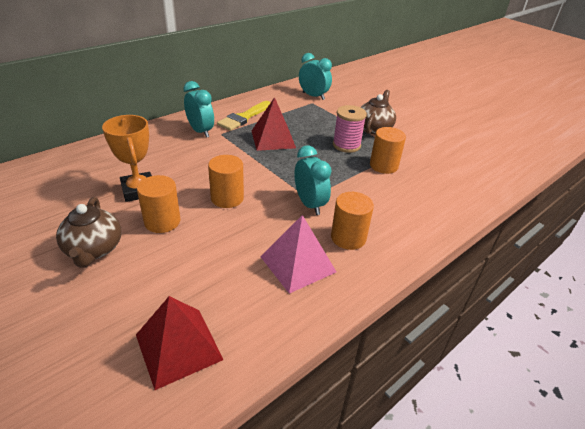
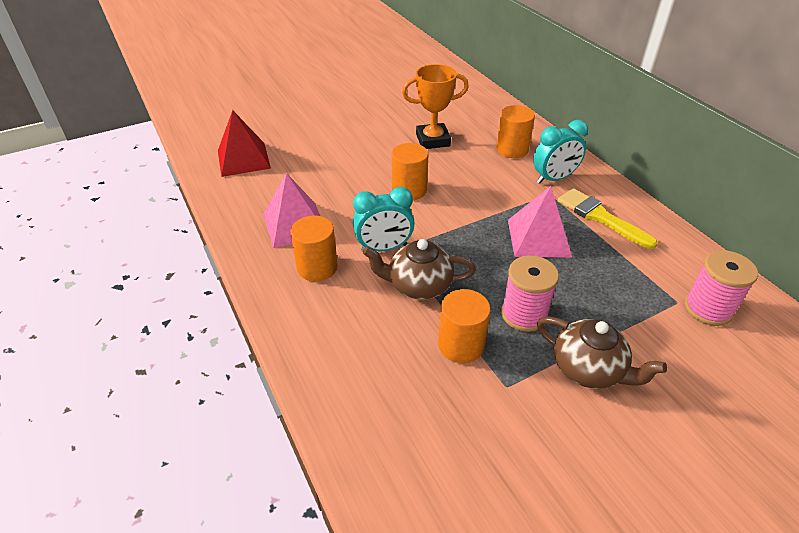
camera: 105 degrees right, 5 degrees up
brown teapot [56,197,121,268] -> brown teapot moved to [363,239,476,300]
orange cylinder [137,175,180,233] -> orange cylinder moved to [496,105,535,158]
red pyramid [252,97,296,151] -> pink pyramid [508,186,572,258]
turquoise clock [299,53,332,100] -> pink spool [684,250,758,326]

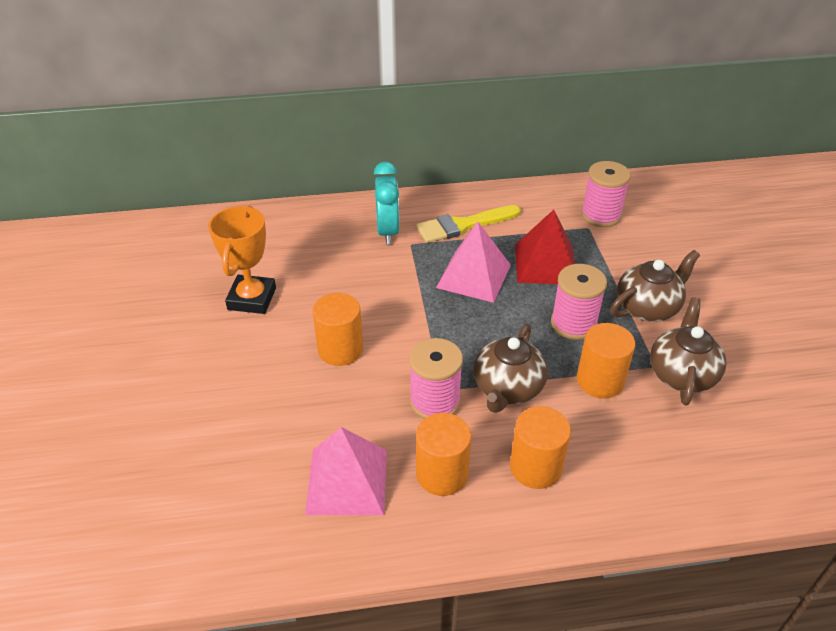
camera: 70 degrees left, 0 degrees up
red pyramid [218,110,271,177] -> red pyramid moved to [515,210,575,284]
turquoise clock [353,187,415,252] -> pink spool [409,338,463,419]
orange cylinder [496,105,535,158] -> orange cylinder moved to [510,406,571,489]
none -> brown teapot [650,297,726,406]

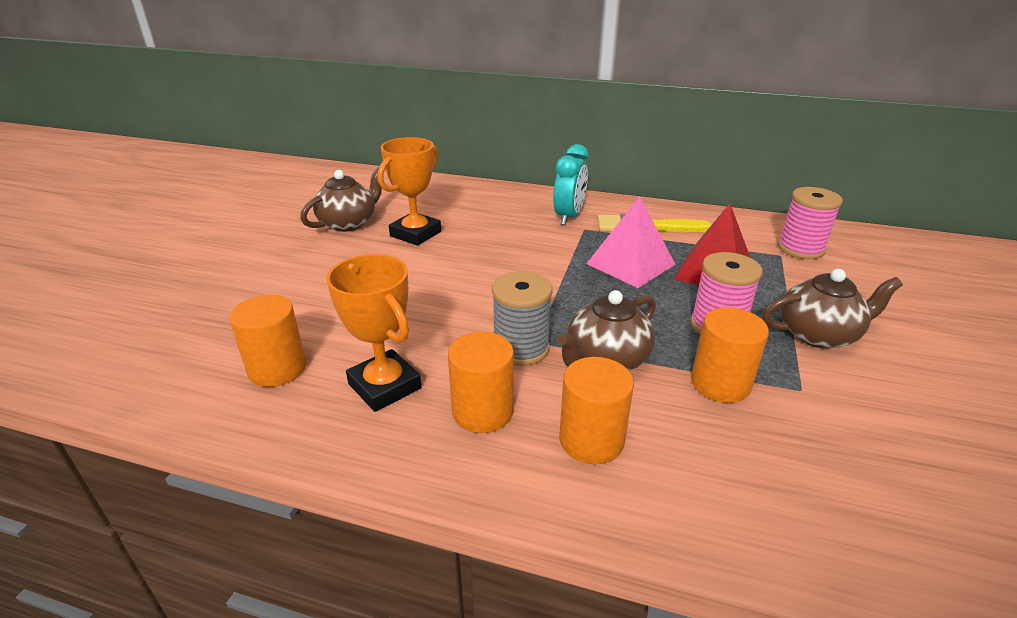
camera: 25 degrees right, 10 degrees down
pink pyramid [305,427,387,515] -> orange trophy [326,254,422,412]
orange cylinder [313,293,363,366] -> orange cylinder moved to [229,295,306,387]
pink spool [409,338,463,419] -> grey spool [492,271,552,366]
brown teapot [650,297,726,406] -> brown teapot moved to [300,167,382,232]

